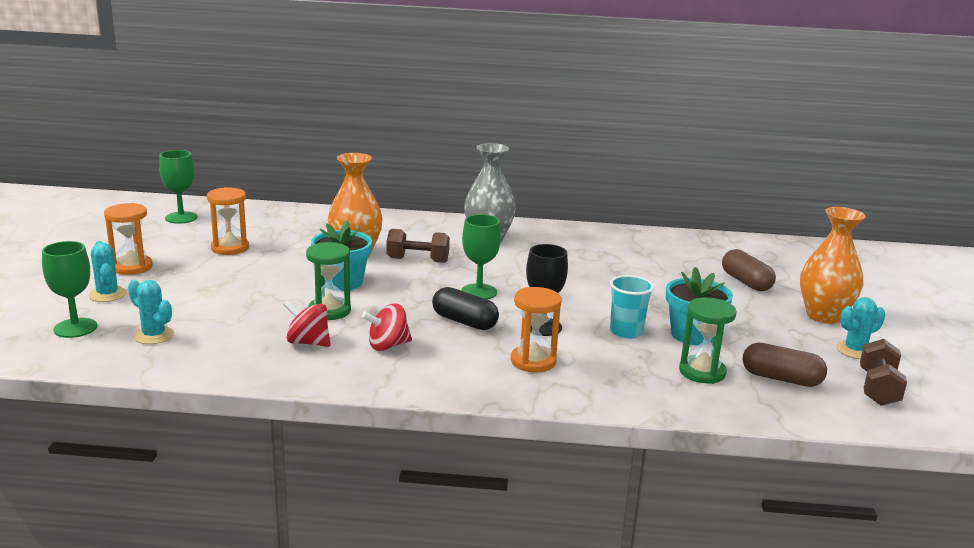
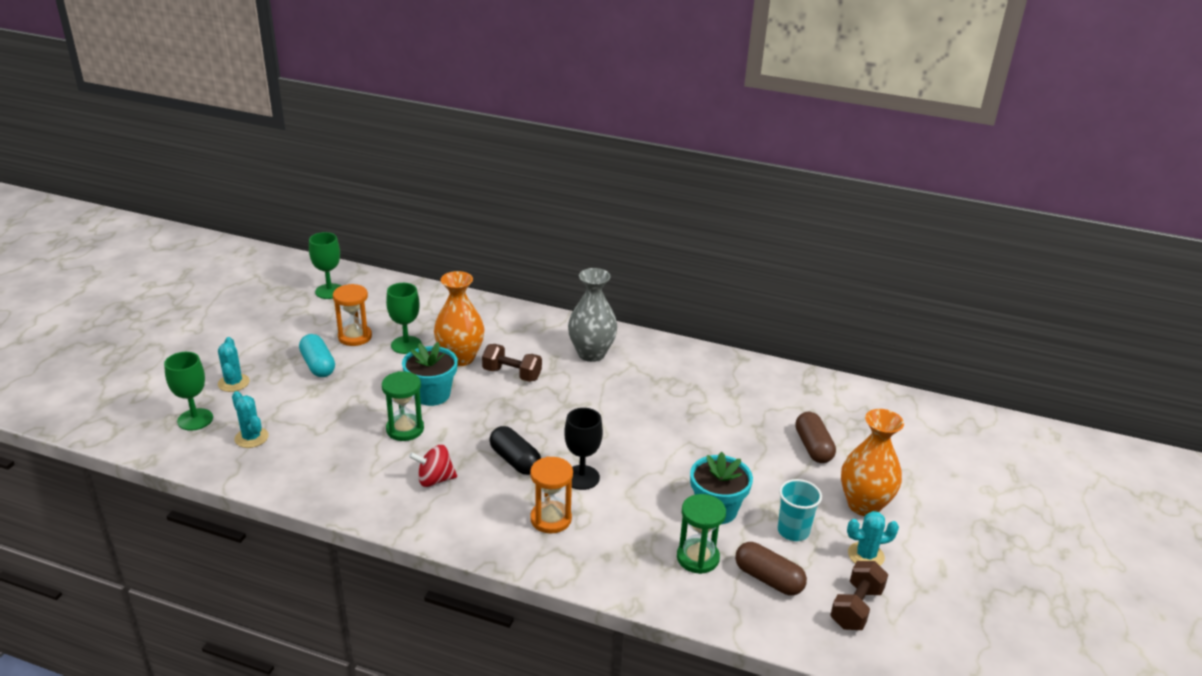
camera: 15 degrees right, 10 degrees up
orange hourglass [104,203,153,275] -> none
red spinning top [283,300,331,347] -> none
green goblet [461,214,501,299] -> green goblet moved to [386,283,422,354]
turquoise cup [610,275,654,339] -> turquoise cup moved to [777,479,822,541]
none -> turquoise capsule [299,334,335,377]

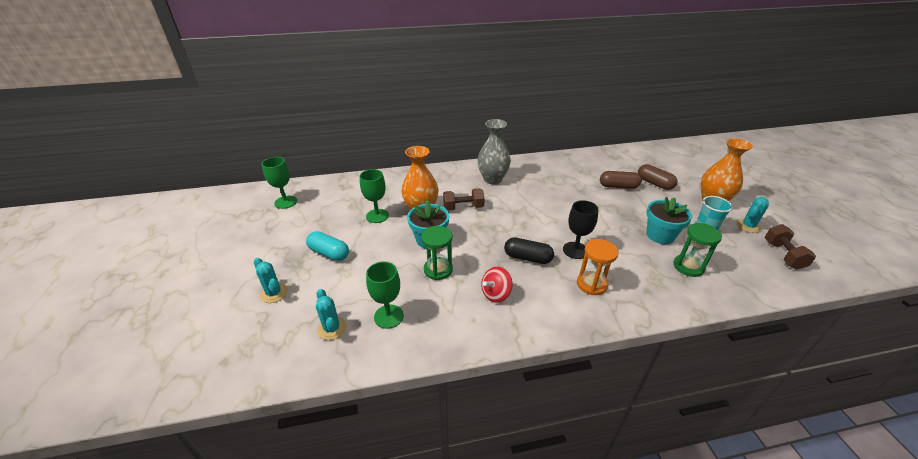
camera: 30 degrees left, 5 degrees up
green goblet [164,352,213,431] -> green goblet moved to [366,261,404,329]
turquoise cactus [232,391,269,448] -> turquoise cactus turned 45 degrees clockwise [316,289,347,340]
orange hourglass [333,284,372,346] -> none
brown capsule [735,542,807,596] -> brown capsule moved to [600,171,642,189]

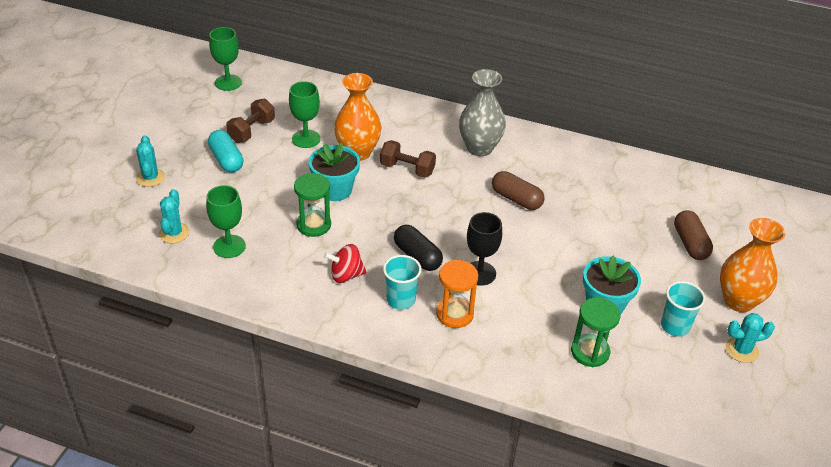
camera: 30 degrees right, 5 degrees up
brown capsule [600,171,642,189] -> brown capsule moved to [492,171,545,210]
brown dumbbell [765,224,816,270] -> brown dumbbell moved to [226,99,275,143]
none -> turquoise cup [383,255,421,310]

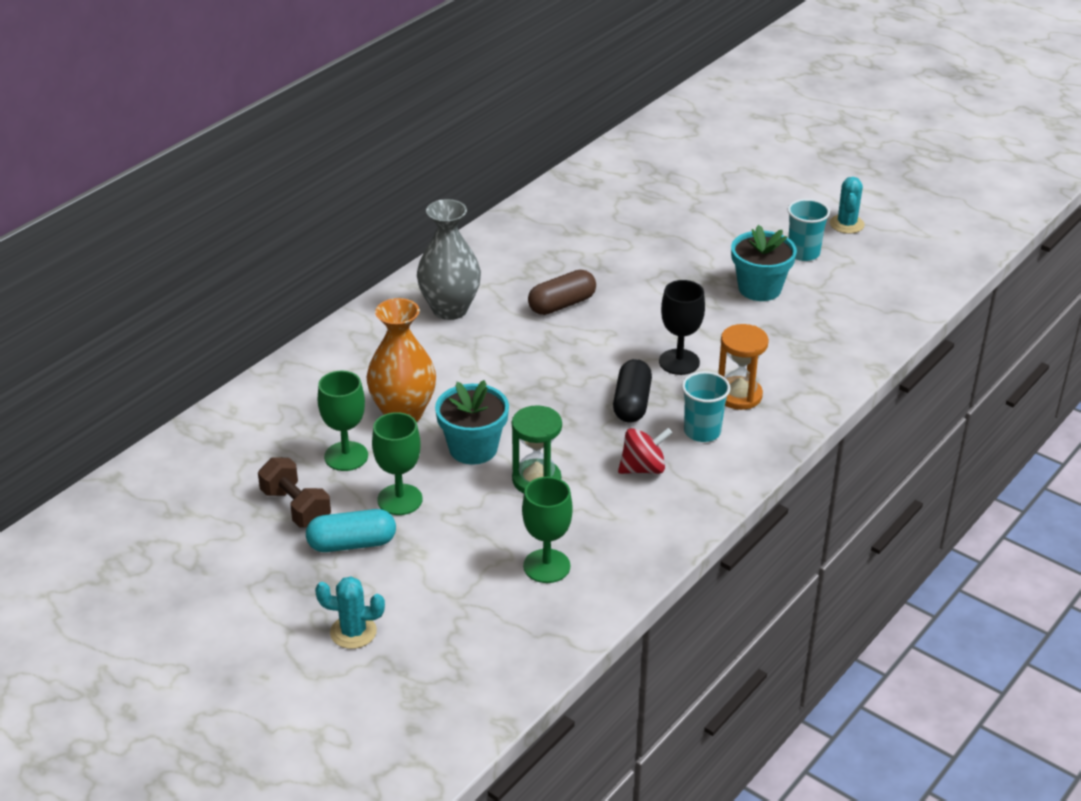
camera: 70 degrees left, 5 degrees down
turquoise cactus [159,189,189,243] -> none
green goblet [209,27,242,91] -> green goblet moved to [372,412,422,515]
red spinning top [324,244,366,283] -> red spinning top turned 120 degrees counterclockwise [618,428,672,474]
brown dumbbell [380,140,436,178] -> none
black capsule [394,225,443,271] -> black capsule turned 60 degrees counterclockwise [613,359,652,423]
green hourglass [571,297,620,367] -> none
brown capsule [674,210,713,260] -> none
orange vase [720,218,785,312] -> none

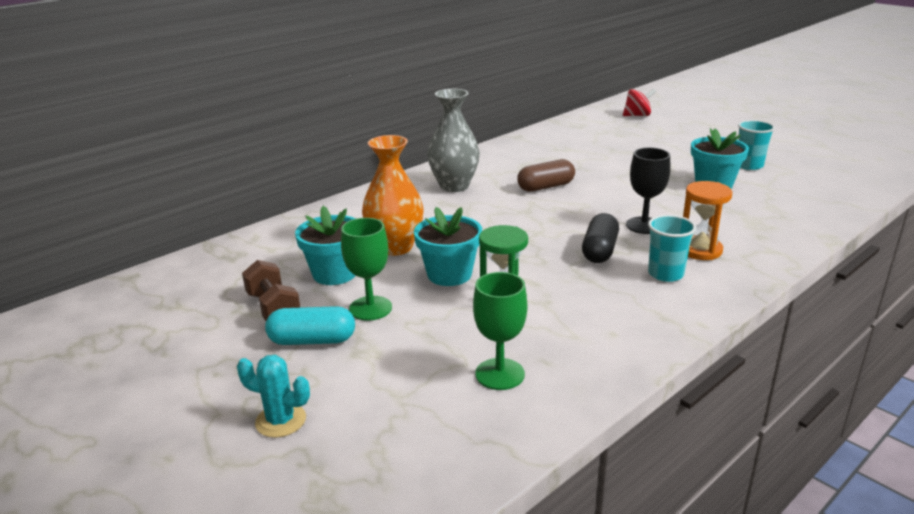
camera: 10 degrees right, 10 degrees down
green goblet [318,371,368,471] -> turquoise flower pot [295,206,356,285]
red spinning top [618,428,672,474] -> red spinning top moved to [623,89,656,116]
turquoise cactus [830,177,865,234] -> none

